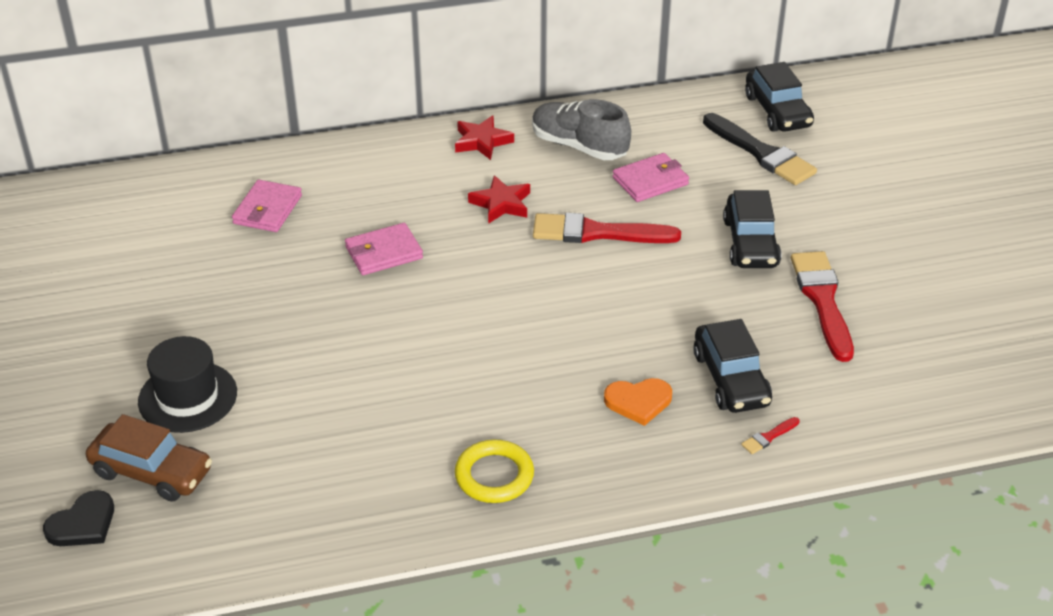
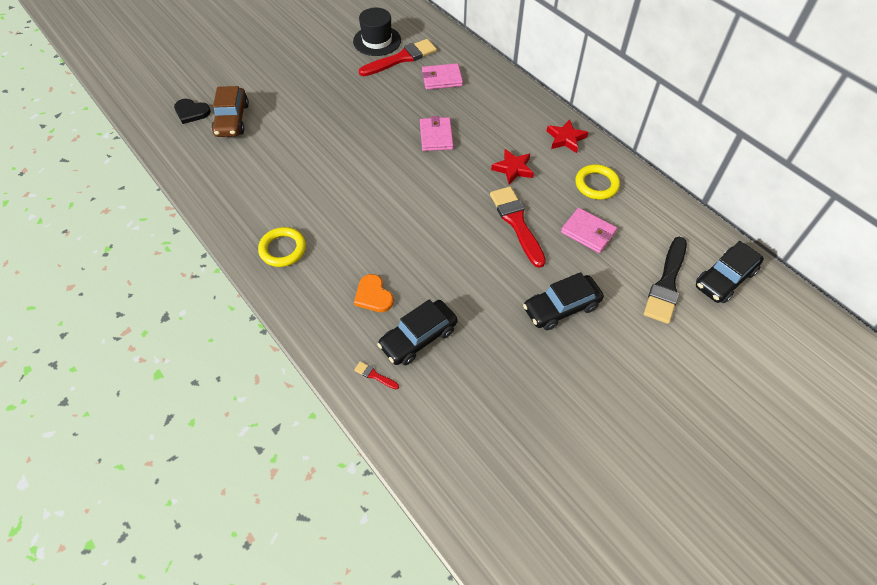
camera: 65 degrees right, 15 degrees up
black hat [138,336,237,433] -> black hat moved to [353,8,401,56]
pink wallet [345,223,423,275] -> pink wallet turned 45 degrees clockwise [420,116,454,151]
grey shoe [532,99,631,160] -> yellow ring [576,164,620,200]
red brush [791,251,854,362] -> red brush moved to [359,39,437,76]

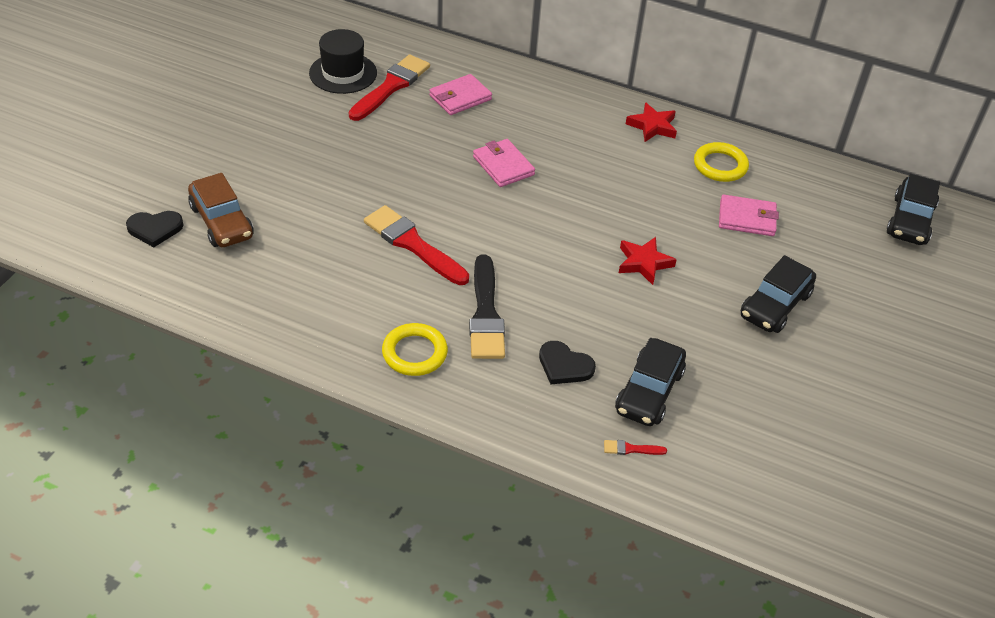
camera: 30 degrees left, 10 degrees down
orange heart [354,274,394,312] -> black heart [539,341,596,384]
red brush [490,186,546,268] -> red brush moved to [364,205,469,285]
red star [491,149,534,184] -> red star moved to [619,237,677,285]
black brush [644,237,687,324] -> black brush moved to [469,255,505,359]

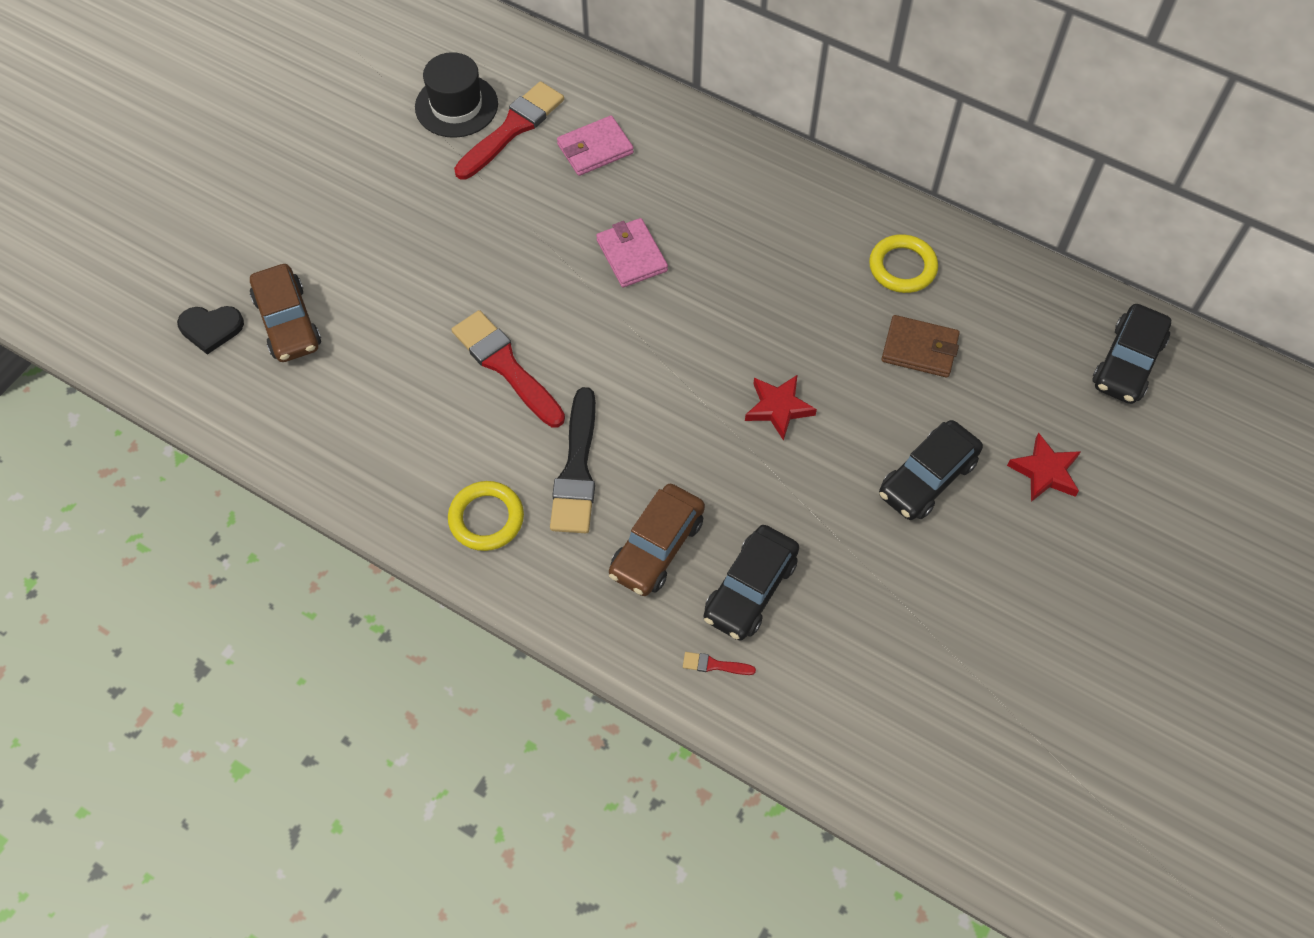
camera: 10 degrees right, 15 degrees up
black heart [539,341,596,384] -> brown car [609,484,705,596]
red star [626,102,677,142] -> red star moved to [1007,433,1081,502]
pink wallet [719,194,779,236] -> brown wallet [881,315,960,378]

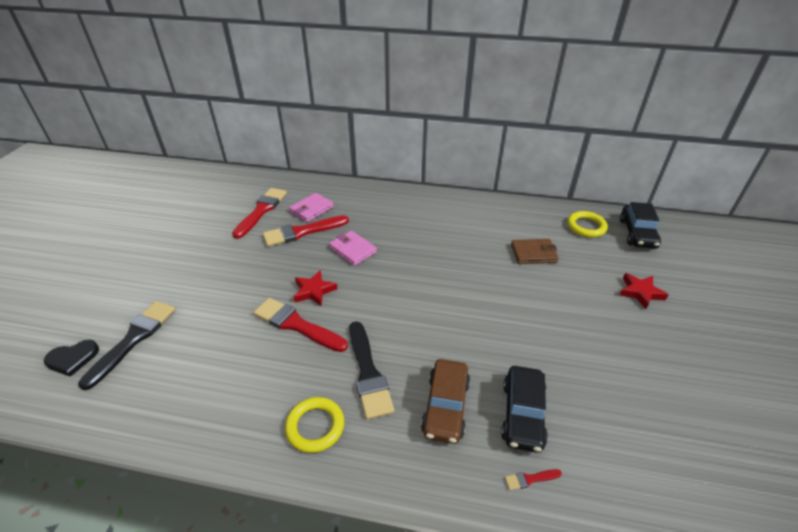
camera: 20 degrees left, 20 degrees down
brown car [250,264,321,362] -> black brush [78,301,175,391]
black hat [415,52,498,138] -> none
red star [745,375,817,441] -> red star moved to [294,270,337,306]
yellow ring [869,234,938,293] -> yellow ring moved to [567,211,608,238]
black car [879,420,983,520] -> none
none -> red brush [263,216,349,247]

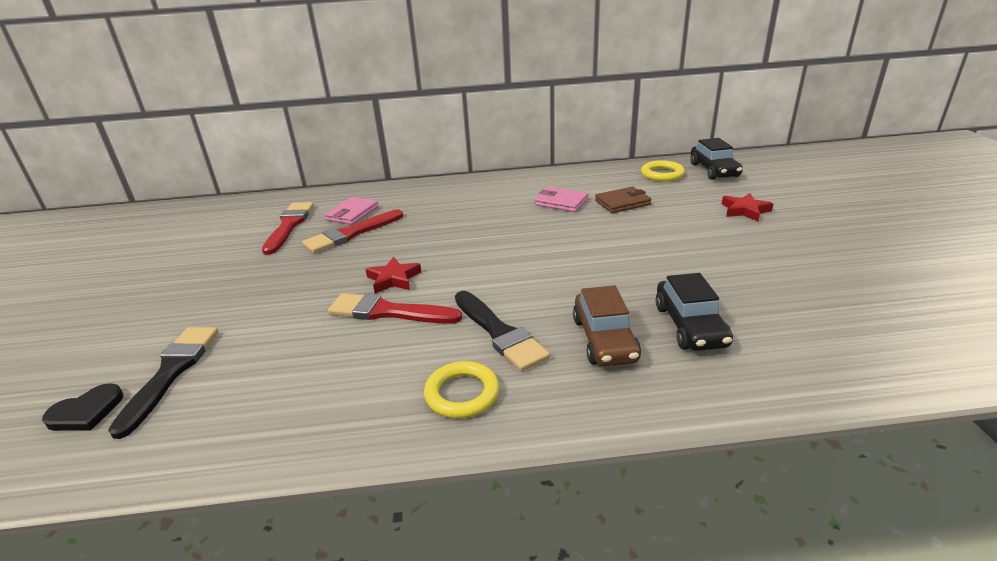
camera: 15 degrees left, 10 degrees down
pink wallet [329,230,377,266] -> pink wallet moved to [535,187,588,212]
red brush [505,469,562,490] -> none

